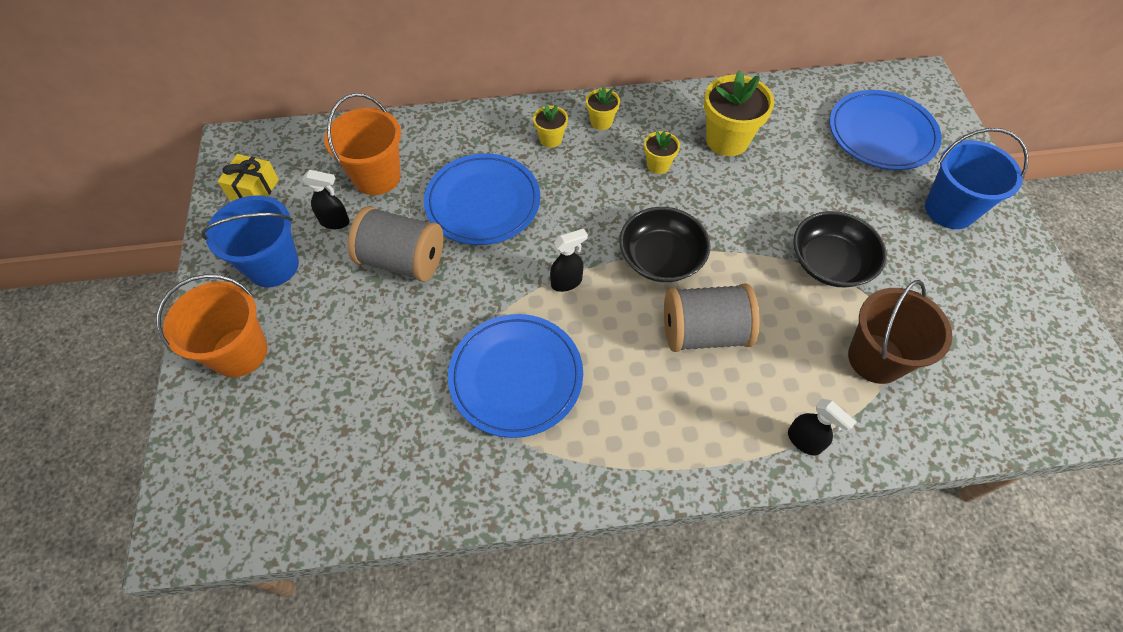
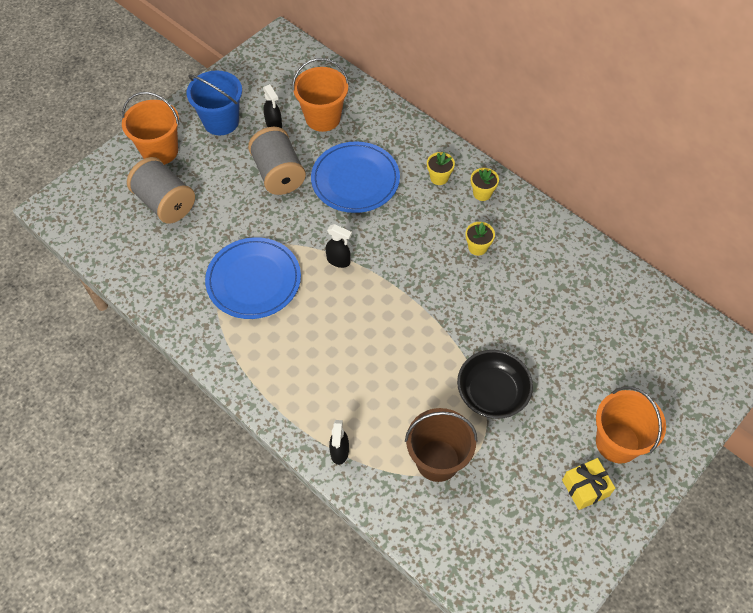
camera: 50 degrees right, 0 degrees up
yellow gift [217,154,279,200] -> yellow gift moved to [562,458,615,510]
black bowl [619,207,710,282] -> none
grey spool [664,283,760,352] -> grey spool moved to [127,157,195,224]
yellow flower pot [704,70,774,156] -> none
blue plate [830,90,942,170] -> none
blue bucket [925,128,1029,229] -> orange bucket [596,386,666,464]

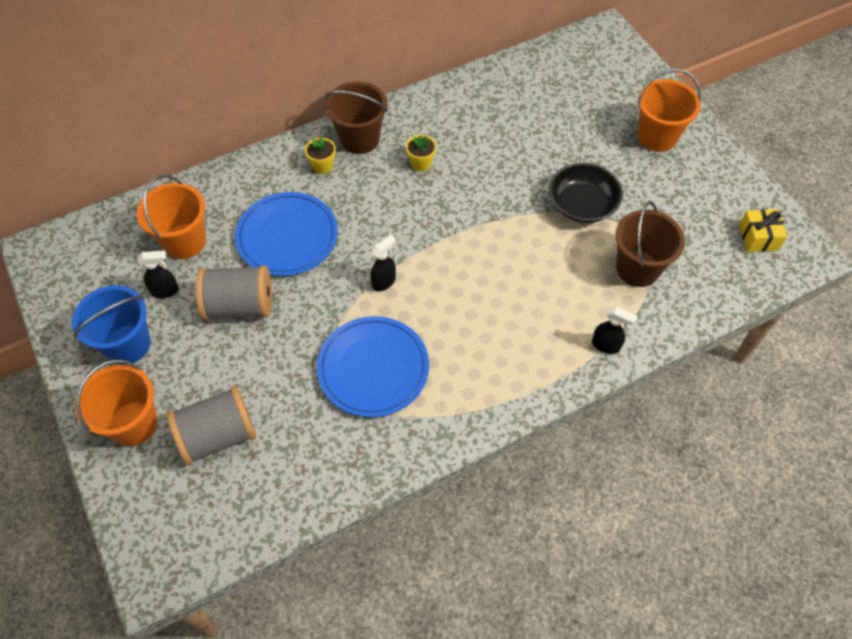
camera: 70 degrees left, 0 degrees up
yellow flower pot [471,168,499,201] -> brown bucket [325,81,388,154]
yellow gift [562,458,615,510] -> yellow gift moved to [739,209,788,252]

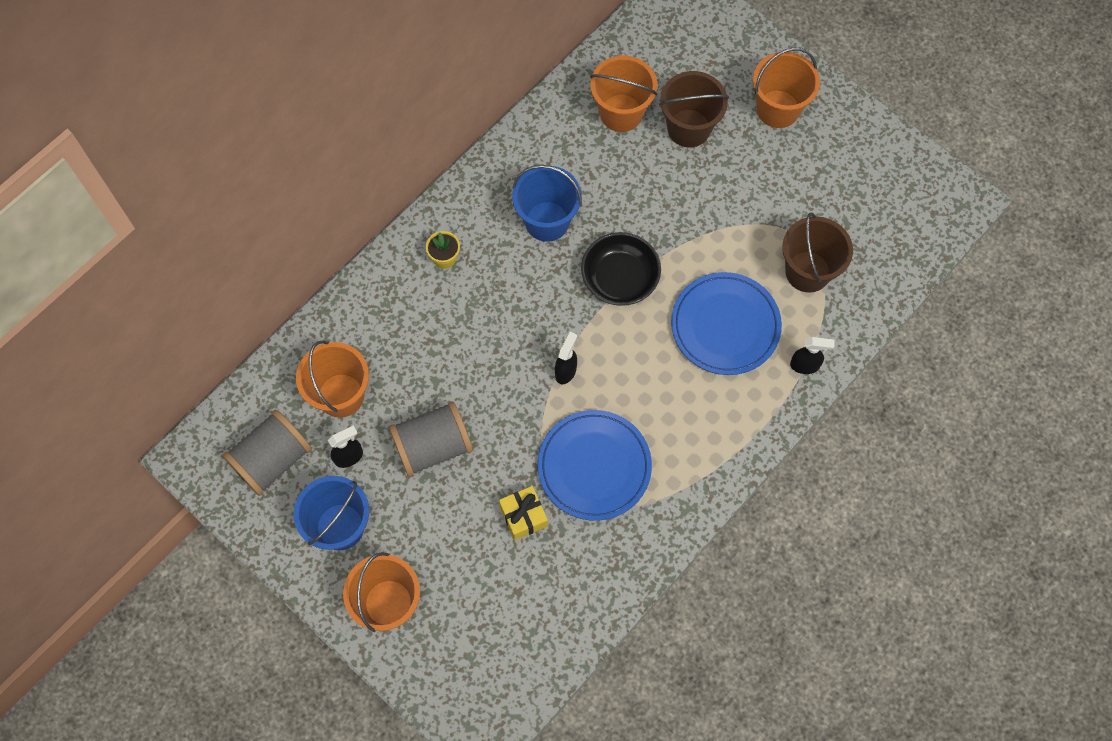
camera: 20 degrees left, 10 degrees up
grey spool [167,386,256,465] -> grey spool moved to [223,410,312,496]
blue plate [235,192,338,276] -> blue plate moved to [671,272,782,375]
brown bucket [325,81,388,154] -> brown bucket moved to [659,71,729,147]
yellow flower pot [406,135,436,171] -> blue bucket [512,165,582,242]
black bowl [549,163,623,223] -> black bowl moved to [581,232,661,306]
yellow gift [739,209,788,252] -> yellow gift moved to [499,486,548,540]
none -> orange bucket [590,56,658,132]

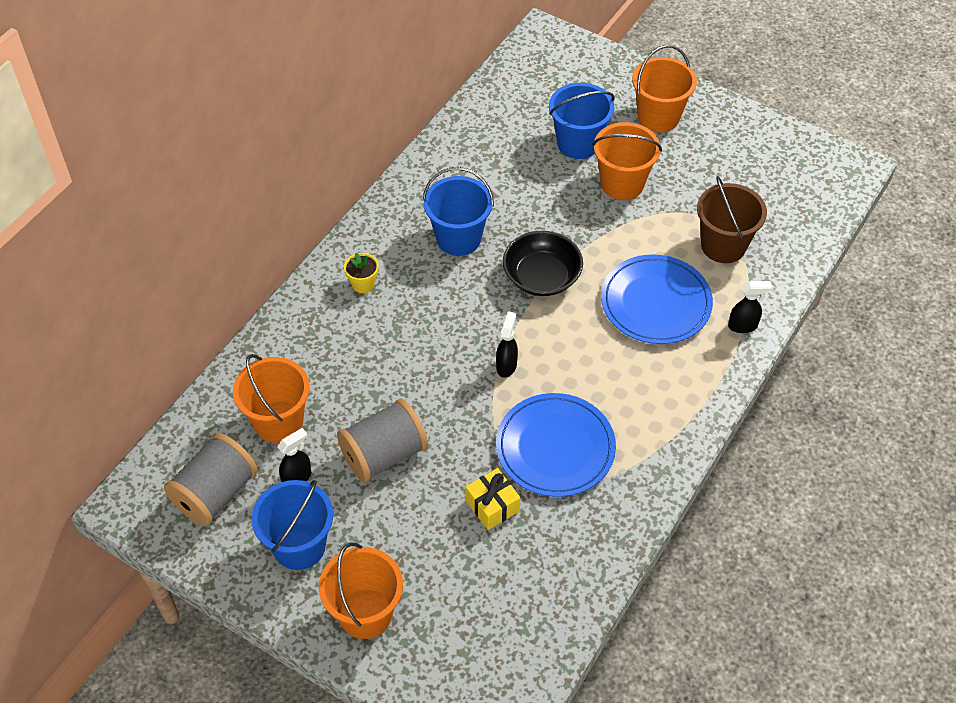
camera: 10 degrees left, 15 degrees down
orange bucket [590,56,658,132] -> orange bucket moved to [592,122,662,200]
brown bucket [659,71,729,147] -> blue bucket [549,83,615,159]

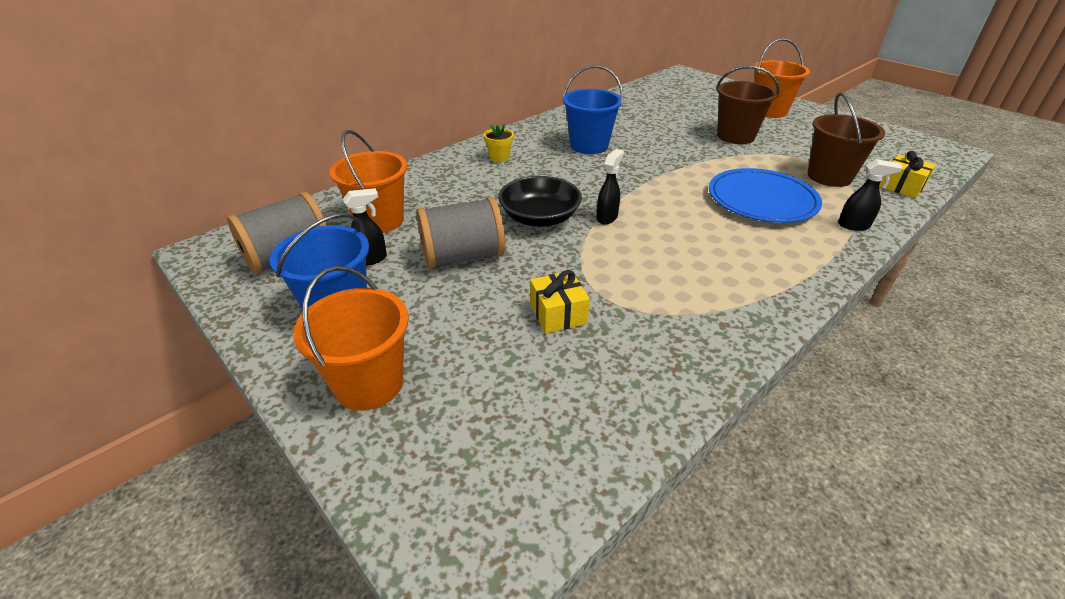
camera: 15 degrees right, 15 degrees down
blue plate [496,393,616,497] -> none
black bowl [503,231,583,296] -> black bowl moved to [498,176,582,227]
blue bucket [549,83,615,159] -> none
orange bucket [592,122,662,200] -> brown bucket [716,66,779,144]
none -> yellow gift [879,151,936,198]

